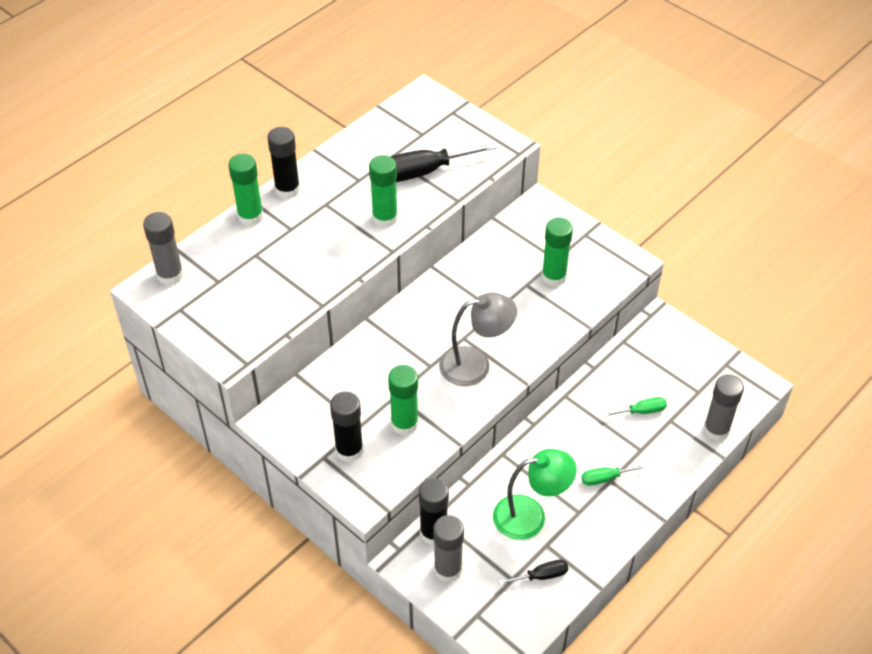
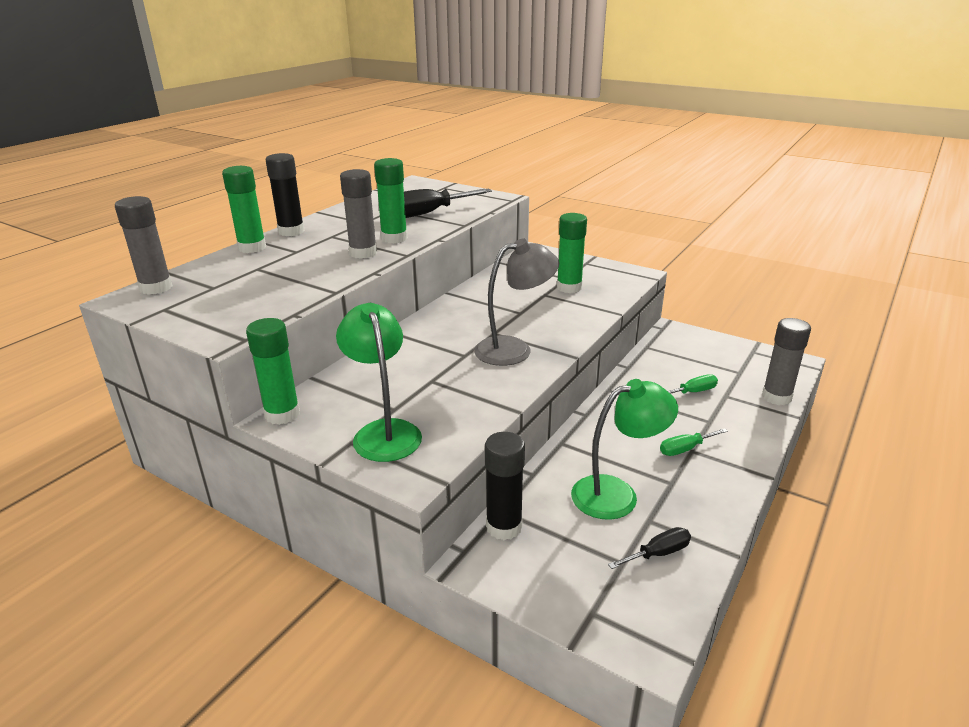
camera: 10 degrees left, 20 degrees down
black glue stick [330,391,363,462] -> green lamp [336,303,422,462]
green glue stick [388,365,418,435] -> green glue stick moved to [246,318,300,425]
grey glue stick [433,515,464,582] -> grey glue stick moved to [340,169,377,259]

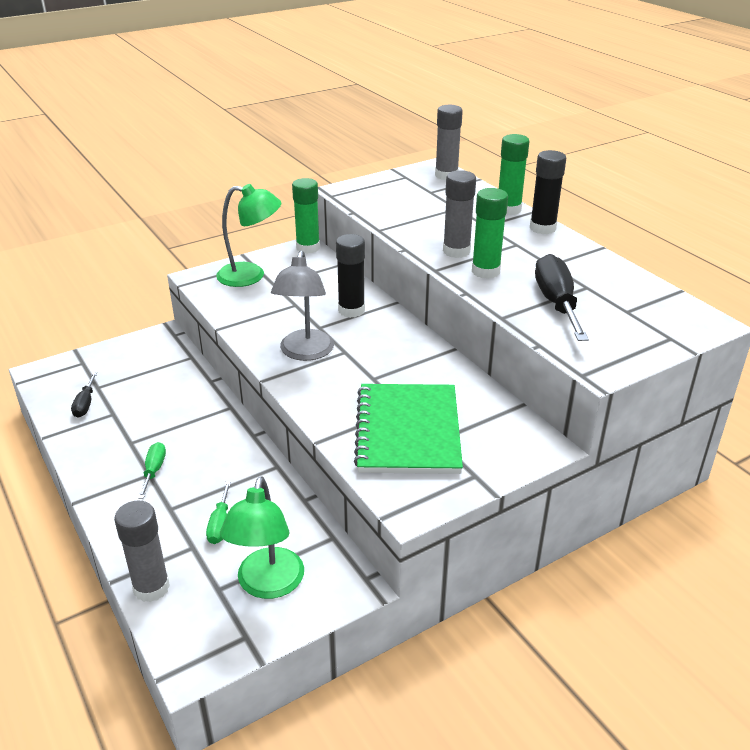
camera: 115 degrees right, 5 degrees up
black glue stick [485,432,525,540] -> black glue stick moved to [336,234,365,318]
green glue stick [557,213,587,293] -> green notebook [354,384,463,474]
green lamp [571,379,678,520] -> green lamp moved to [220,476,304,599]

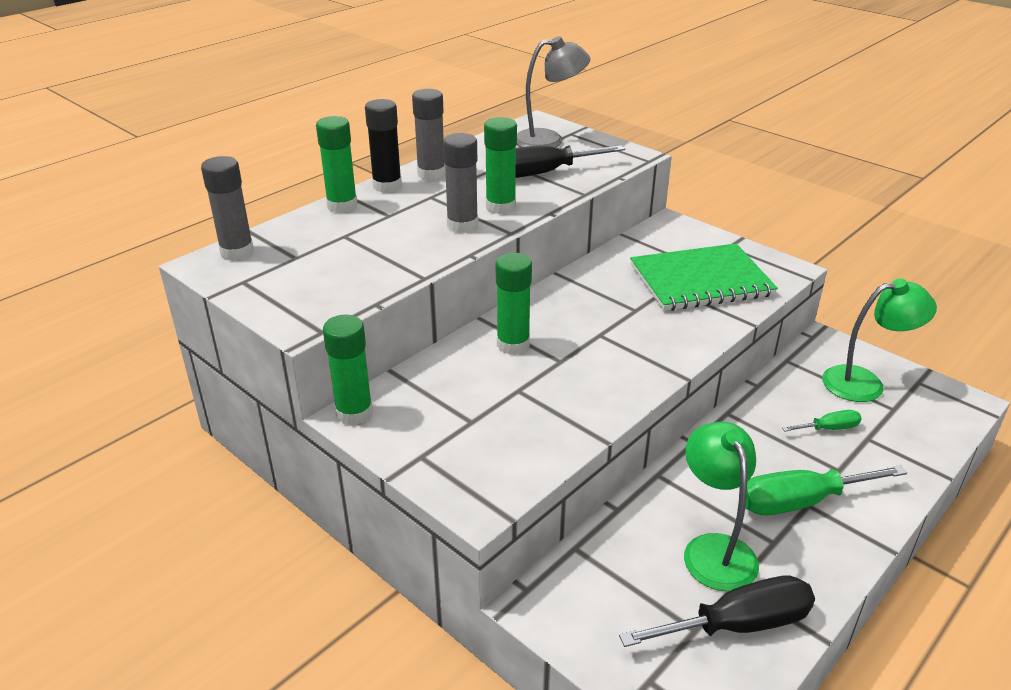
camera: 105 degrees left, 0 degrees up
black screwdriver [71,372,97,418] -> black screwdriver [619,576,815,647], size x1.92
grey glue stick [114,500,170,602] -> grey glue stick moved to [412,89,445,180]
green screwdriver [138,442,166,499] -> green screwdriver [745,465,907,516], size x1.92
green lamp [216,184,281,287] -> green lamp moved to [684,422,759,591]
grey lamp [271,251,334,361] -> grey lamp moved to [516,36,590,147]
black glue stick [336,234,365,318] -> green glue stick [496,253,532,355]

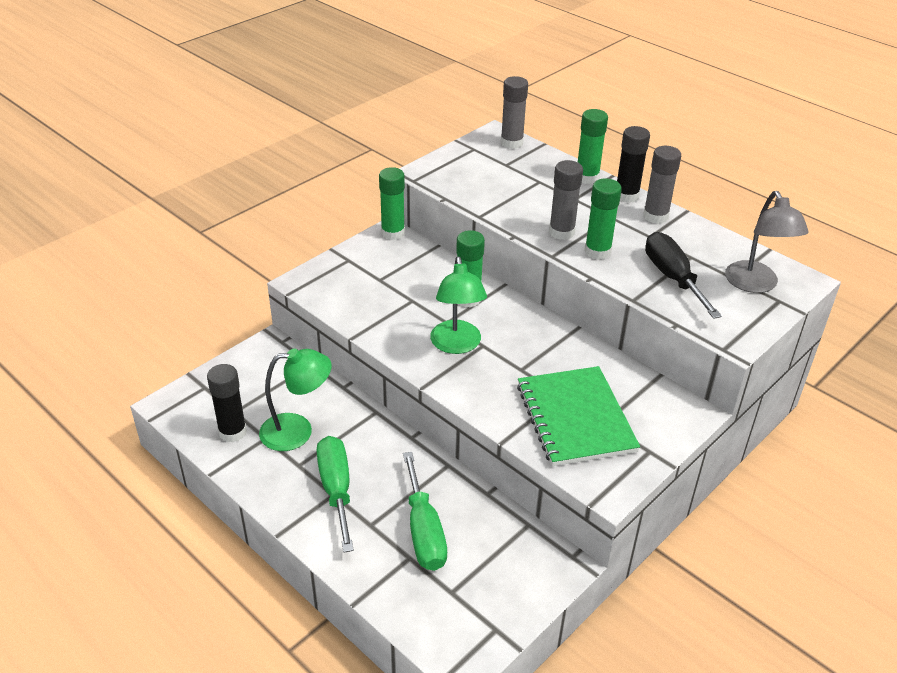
camera: 90 degrees right, 5 degrees up
black screwdriver [619,576,815,647] -> black glue stick [207,364,247,442]
green screwdriver [782,410,862,432] -> green screwdriver [403,452,447,571], size x1.92
green lamp [822,278,937,402] -> green lamp moved to [430,257,487,354]

